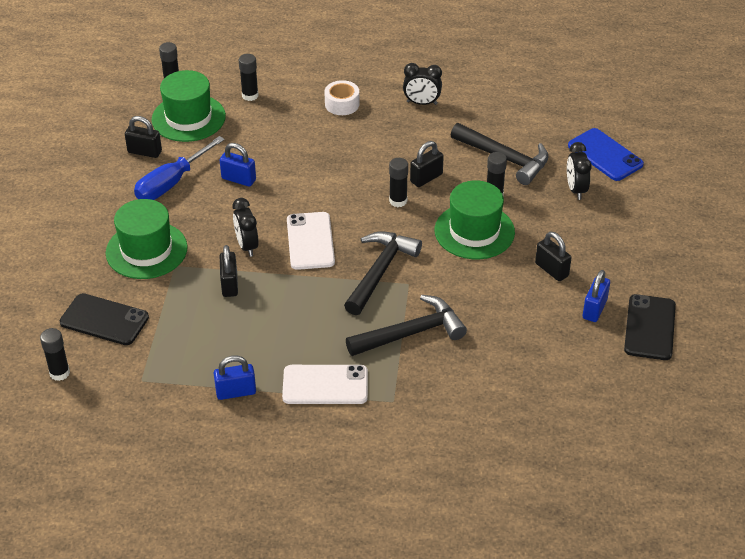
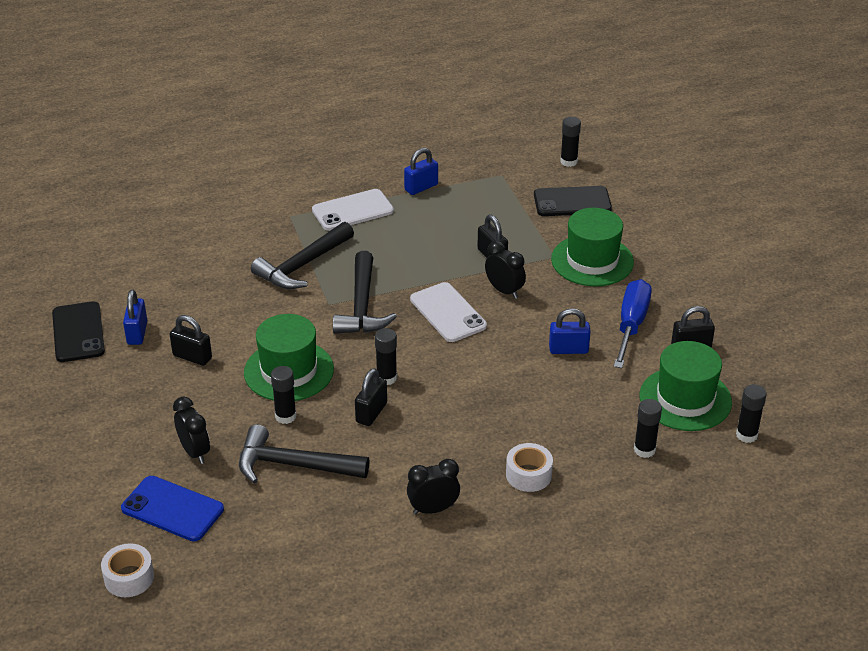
camera: 155 degrees right, 5 degrees down
none -> white tape [101,543,154,597]

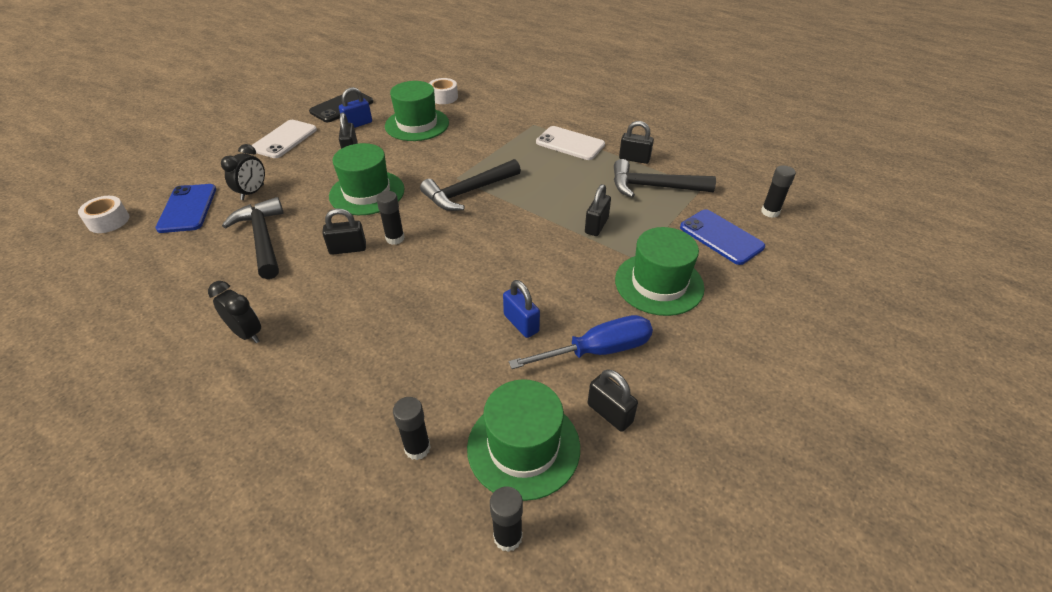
camera: 55 degrees right, 5 degrees up
black hammer [251,222,354,289] -> black hammer moved to [614,159,716,198]
black glue stick [271,366,296,424] -> none
blue padlock [404,148,438,195] -> black padlock [619,121,654,164]
white phone [410,282,487,342] -> white phone moved to [251,120,317,158]
black clock [485,241,526,299] -> none
white tape [506,443,553,492] -> white tape moved to [429,78,458,104]
black phone [534,186,612,216] -> blue phone [680,209,765,265]
none -> green hat [385,81,449,141]

